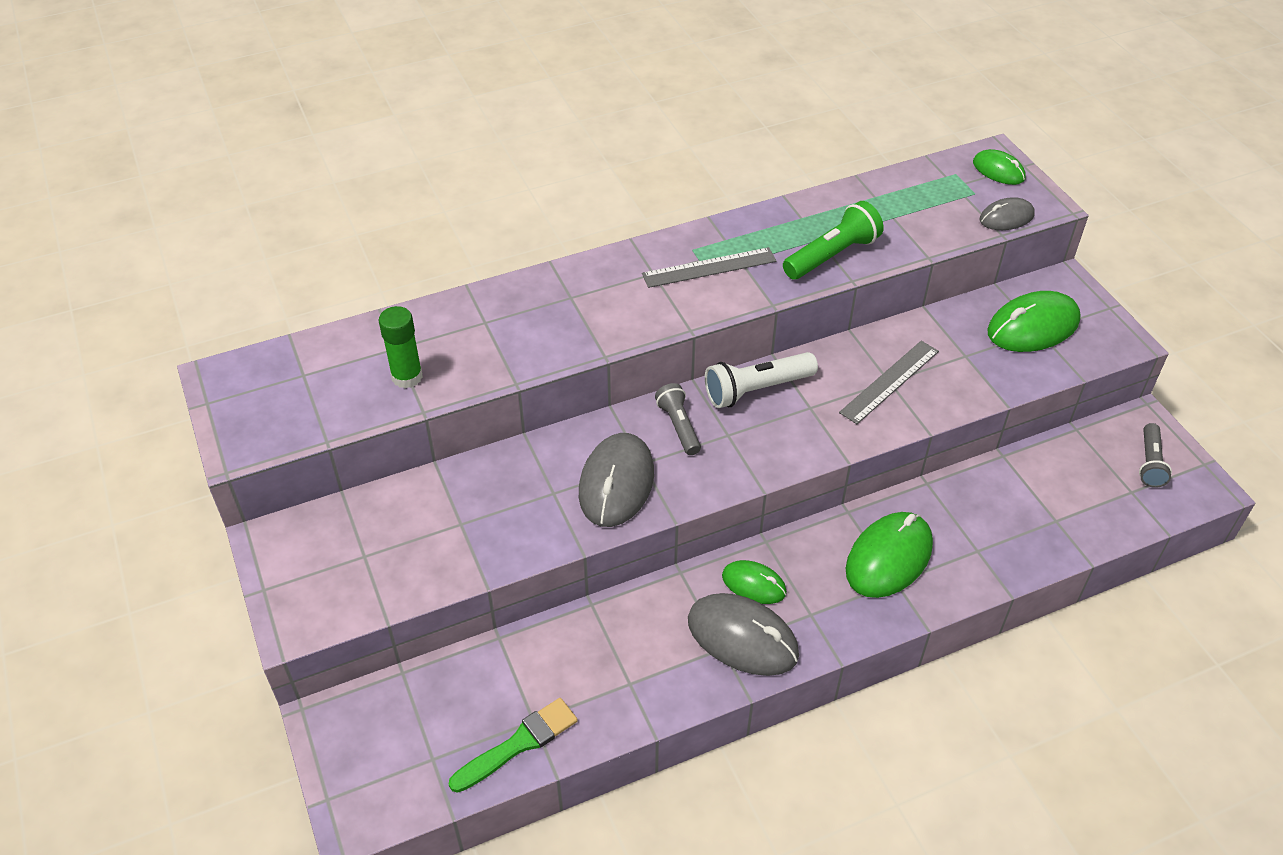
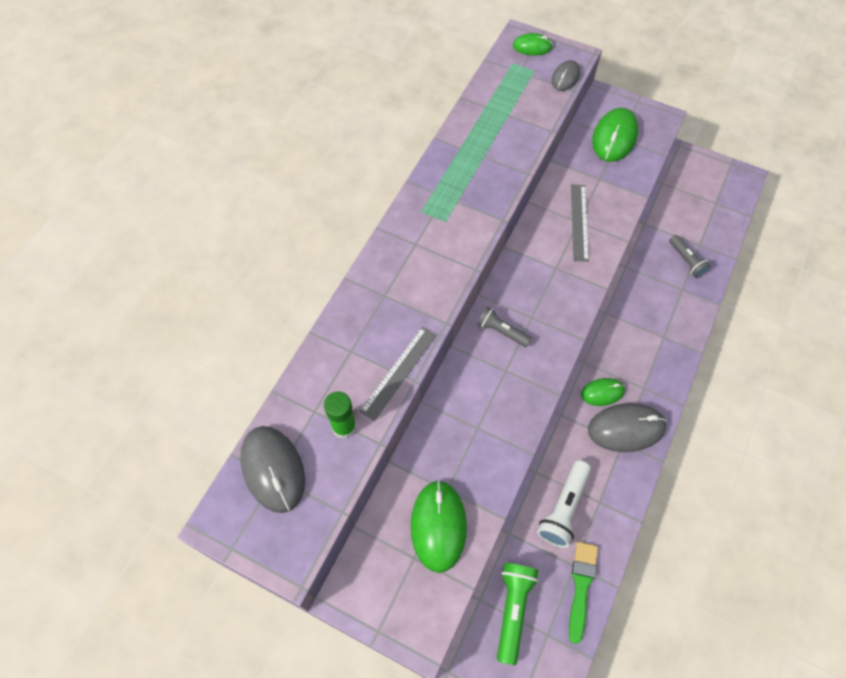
camera: 40 degrees left, 15 degrees up
grey mouse [579,433,654,527] -> grey mouse moved to [240,426,305,513]
grey ruler [642,247,777,288] -> grey ruler moved to [359,327,437,421]
white flashlight [705,352,818,408] -> white flashlight moved to [537,460,591,548]
green flashlight [783,201,884,280] -> green flashlight moved to [497,563,538,665]
green mouse [846,512,933,598] -> green mouse moved to [411,480,467,573]
grey flashlight [1139,423,1172,488] -> grey flashlight moved to [669,235,711,278]

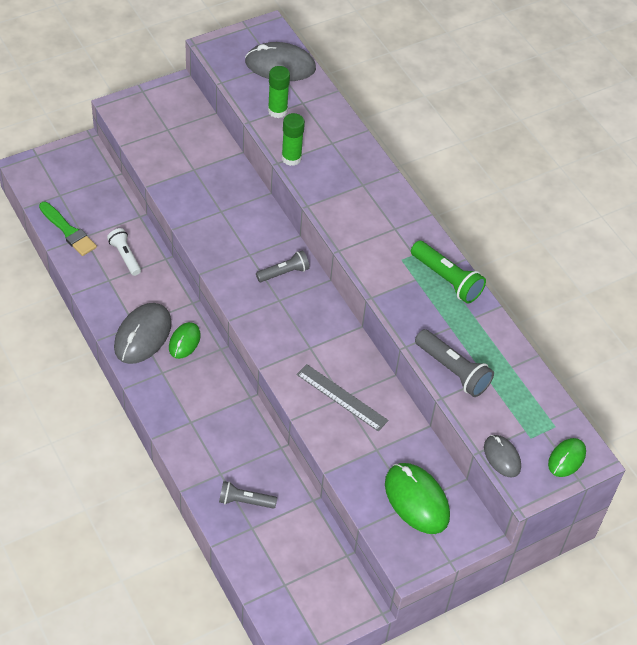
camera: 120 degrees right, 10 degrees down
grey ruler [359,327,437,421] -> green glue stick [282,113,305,166]
green mouse [411,480,467,573] -> none
green flashlight [497,563,538,665] -> green flashlight moved to [411,241,486,303]
white flashlight [537,460,591,548] -> white flashlight [107,228,141,276], size x0.66
none -> grey flashlight [415,329,494,397]

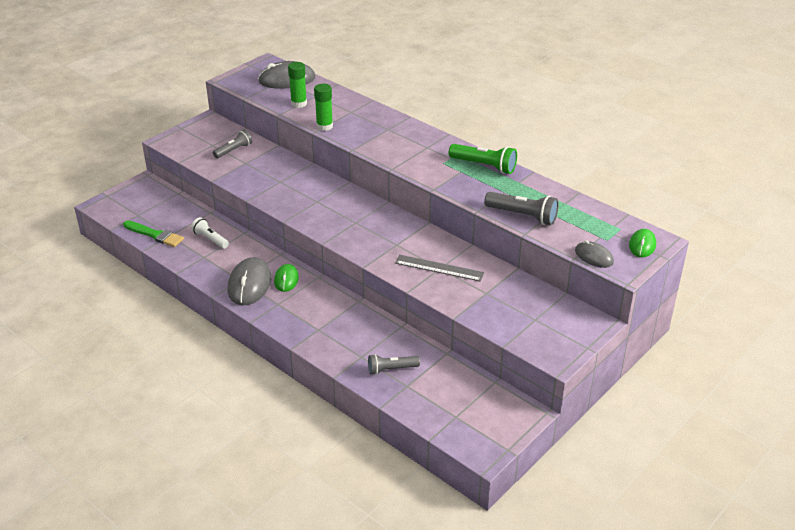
camera: 15 degrees left, 15 degrees down
grey flashlight [256,250,310,282] -> grey flashlight moved to [213,130,252,158]
green mouse [385,463,450,534] -> none

